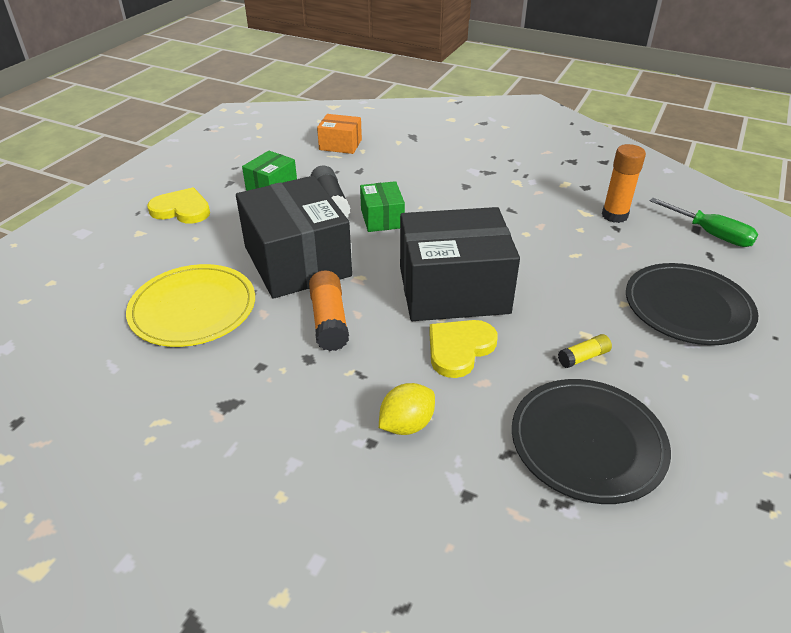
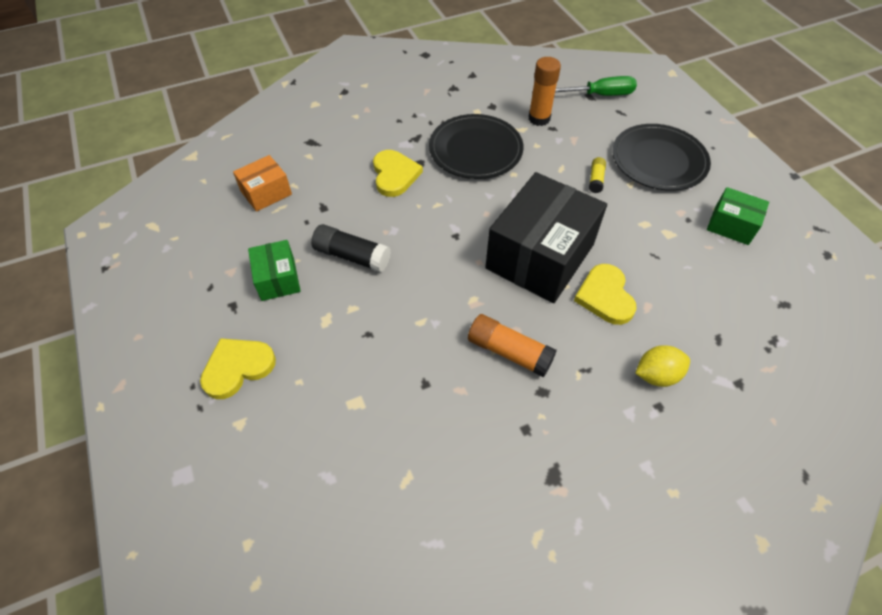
camera: 50 degrees left, 15 degrees up
yellow plate [126,264,255,347] -> none
black box [236,176,352,299] -> none
green box [360,181,405,232] -> green box moved to [707,187,769,245]
yellow lemon [379,383,435,435] -> yellow lemon turned 75 degrees clockwise [635,345,690,387]
black plate [512,379,671,504] -> black plate moved to [429,114,523,179]
yellow glue stick [558,334,612,368] -> yellow glue stick moved to [589,157,606,193]
none -> yellow heart [373,150,423,197]

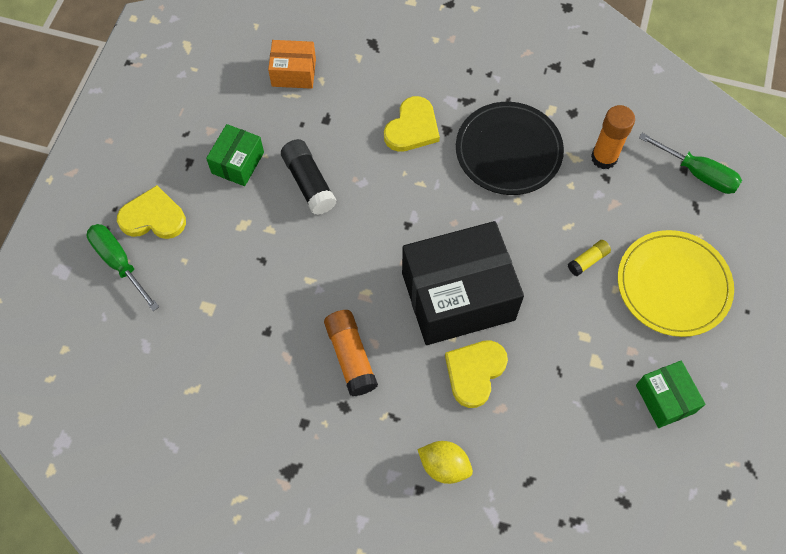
camera: 40 degrees right, 10 degrees up
black plate [612,124,711,191] -> yellow plate [618,230,734,337]
none -> green screwdriver [86,224,159,311]

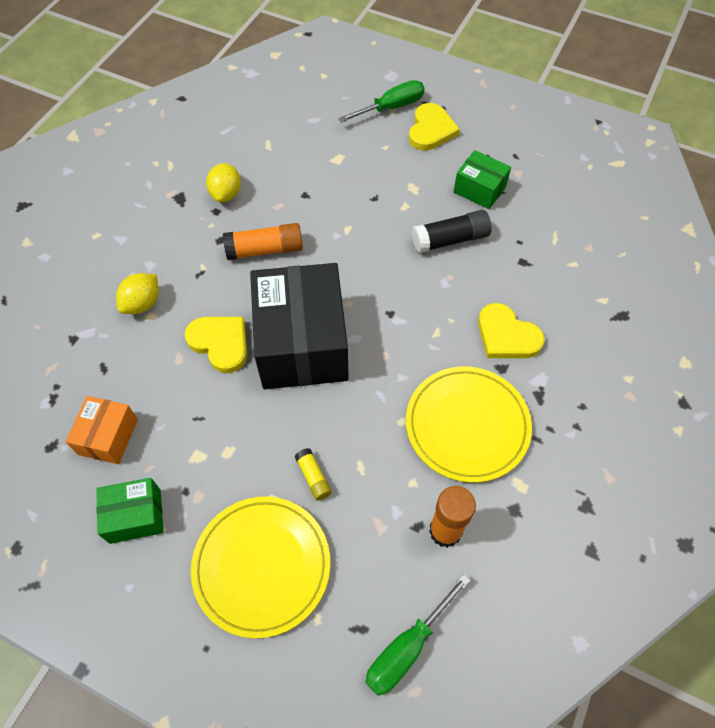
camera: 100 degrees right, 5 degrees down
orange box [268,40,316,89] -> orange box moved to [65,396,138,464]
black plate [456,102,564,195] -> yellow plate [406,366,532,483]
none -> yellow lemon [206,163,241,202]

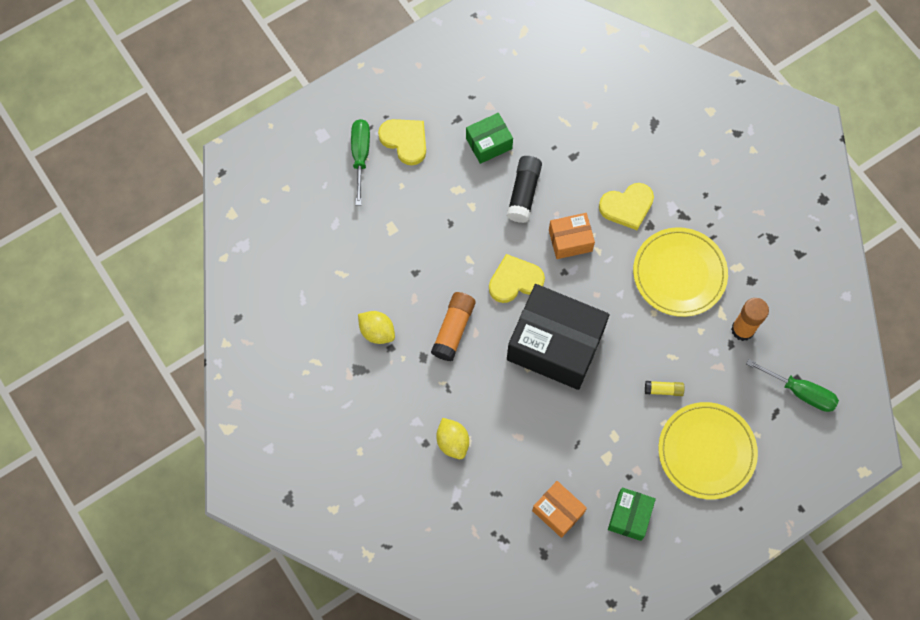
camera: 60 degrees left, 10 degrees up
yellow heart [185,317,247,373] -> yellow heart moved to [489,254,545,303]
green screwdriver [365,574,471,696] -> green screwdriver turned 45 degrees counterclockwise [746,359,839,412]
none -> orange box [549,213,595,259]

